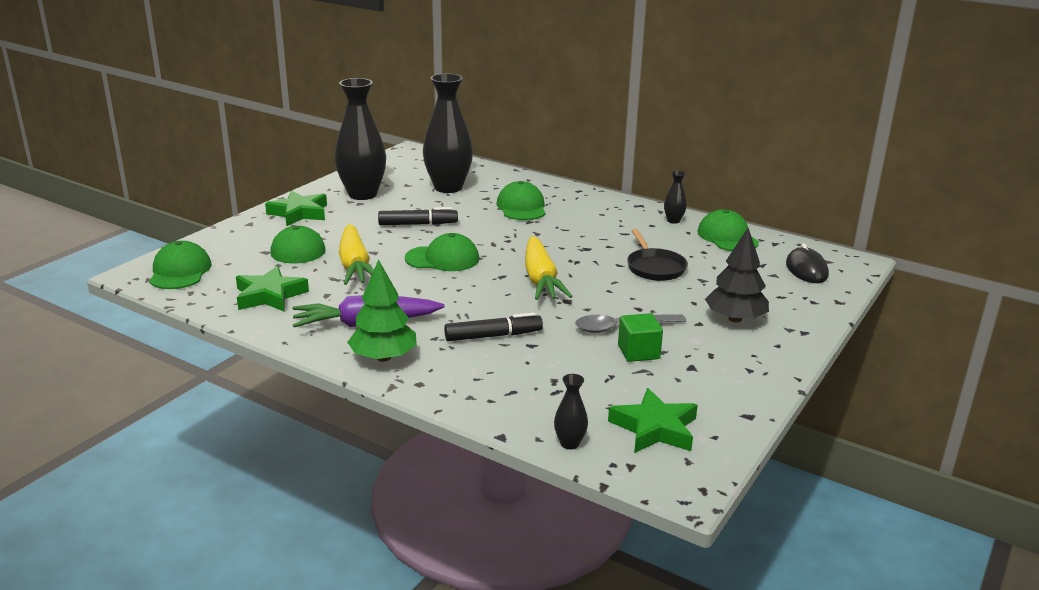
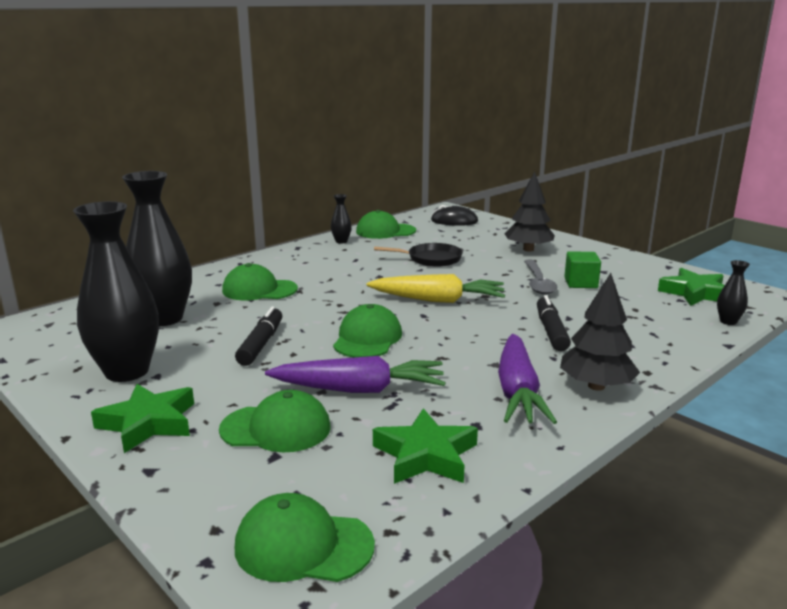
camera: 75 degrees left, 5 degrees down
yellow carrot [339,224,374,285] -> purple carrot [265,356,446,393]
green tree [347,259,417,362] -> black tree [560,273,640,391]

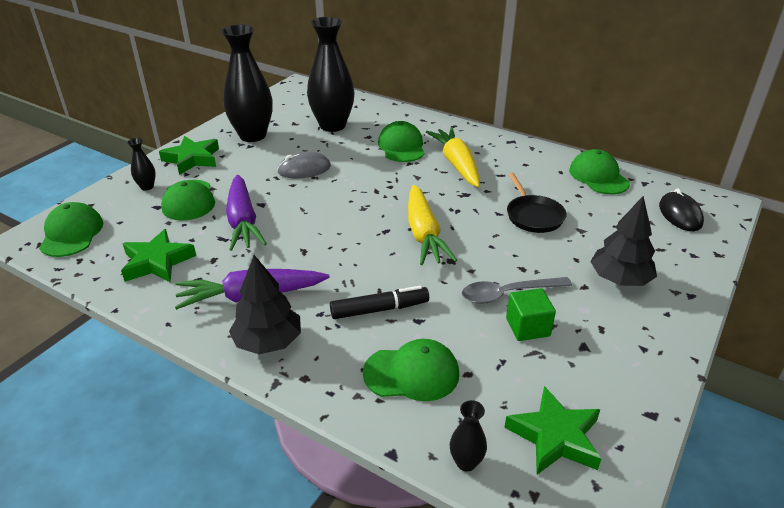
camera: 75 degrees right, 15 degrees up
black marker [235,306,282,366] -> grey mouse [277,151,331,178]
black vase [331,194,352,244] -> black vase moved to [127,138,156,191]
green cap [333,304,402,357] -> green cap moved to [363,339,459,401]
none -> yellow carrot [426,127,480,187]

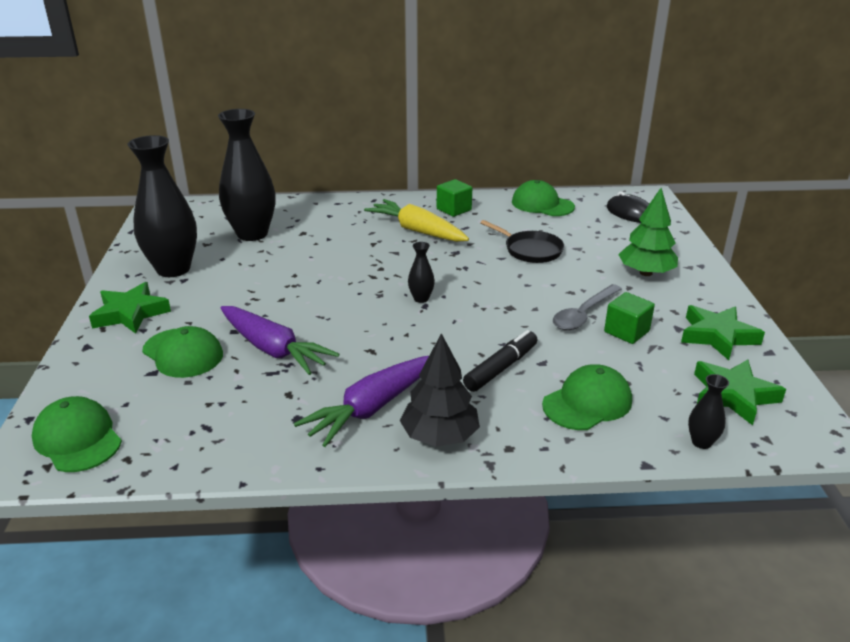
camera: 35 degrees left, 5 degrees down
green star [121,229,196,283] -> green star moved to [681,305,765,360]
black vase [127,138,156,191] -> black vase moved to [408,242,435,303]
grey mouse [277,151,331,178] -> none
green cap [378,121,425,162] -> none
yellow carrot [408,185,457,265] -> none
black tree [590,196,657,286] -> green tree [618,188,678,276]
none -> green cube [437,179,472,217]

